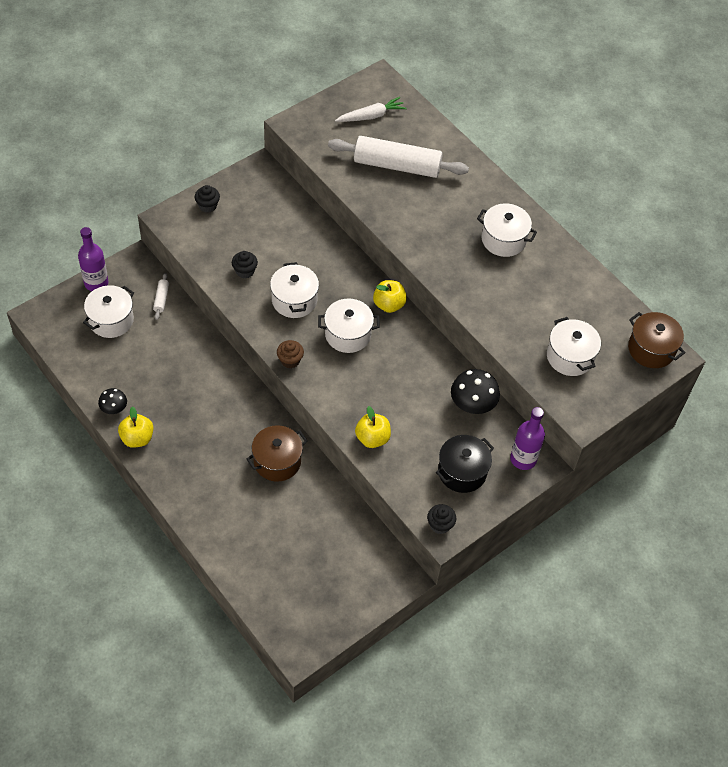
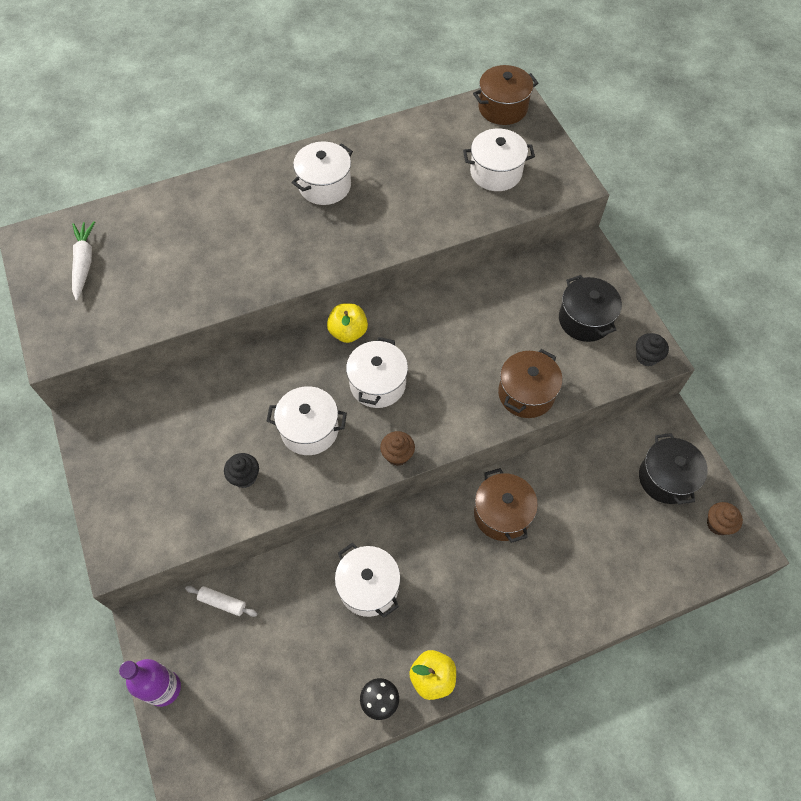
camera: 70 degrees left, 5 degrees up
white pot [83,285,134,338] -> white pot moved to [335,543,400,618]
black cupcake [195,185,220,213] -> none
white rolling pin [328,136,469,178] -> none
yellow apple [355,406,391,448] -> brown pot [498,349,562,418]
black mushroom [451,369,500,414] -> none
purple bottle [510,407,545,470] -> none
none -> black pot [639,433,708,505]
none -> brown cupcake [707,502,743,535]

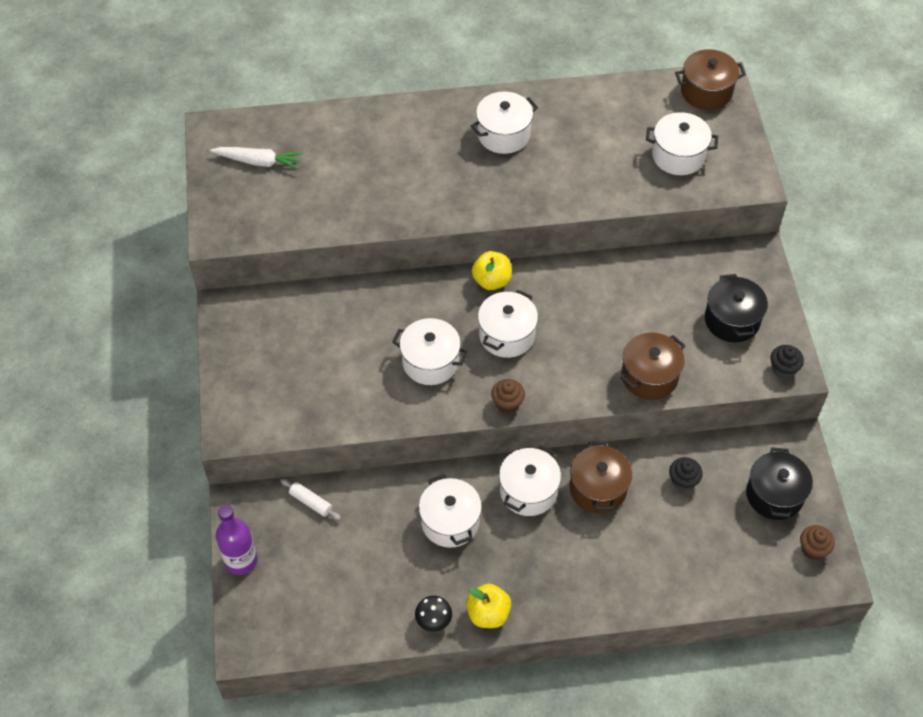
camera: 15 degrees right, 5 degrees down
white carrot [72,221,95,301] -> white carrot turned 90 degrees clockwise [210,147,303,170]
black cupcake [224,453,259,488] -> black cupcake moved to [669,457,703,491]
none -> white pot [499,445,561,516]

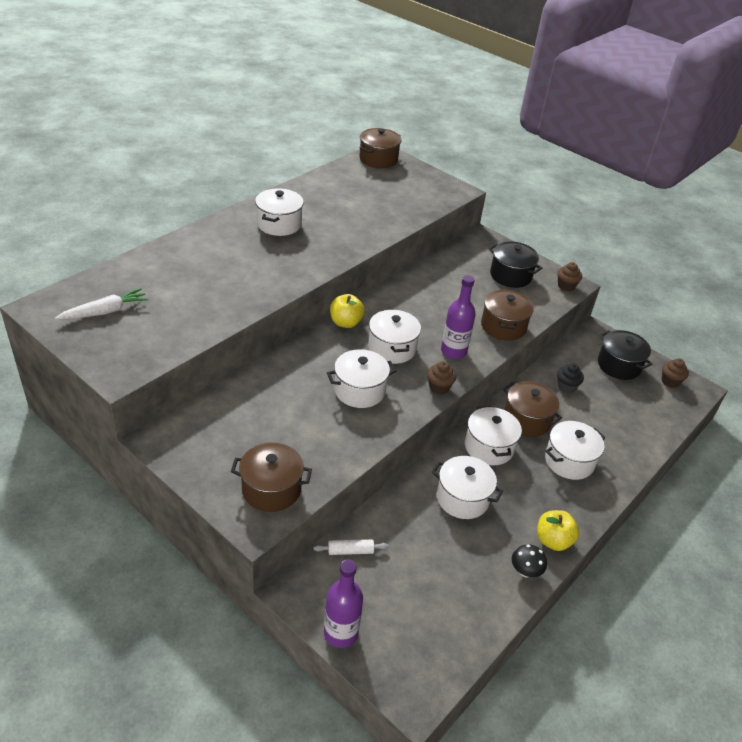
camera: 45 degrees left, 15 degrees down
white pot [646,112,718,175] -> white pot moved to [545,421,605,480]
black cupcake [770,345,804,379] -> brown cupcake [557,262,582,291]
none -> brown pot [231,442,312,512]
none -> purple bottle [441,275,476,359]

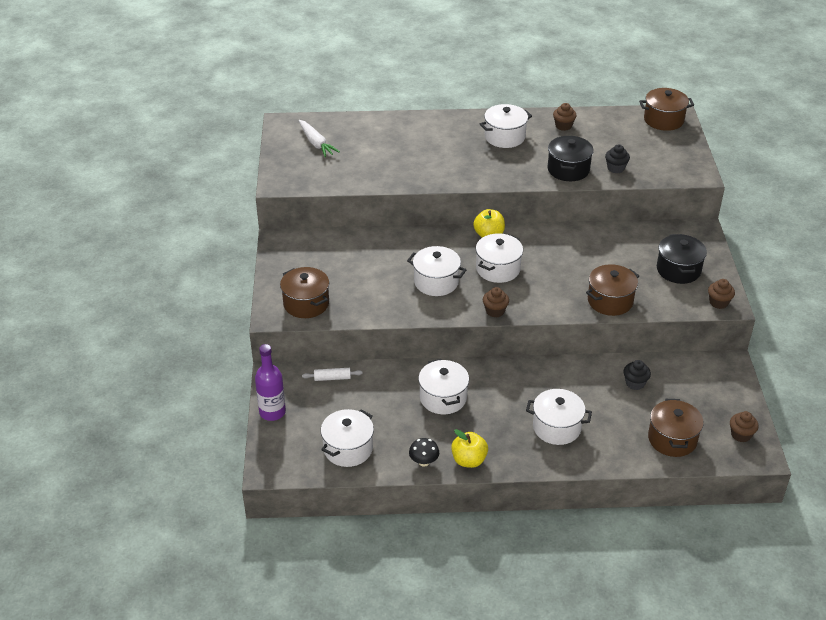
camera: 50 degrees right, 0 degrees up
white carrot [55,288,149,320] -> white carrot turned 45 degrees clockwise [299,120,340,157]
white rolling pin [314,539,389,555] -> white rolling pin turned 45 degrees counterclockwise [302,368,363,381]
purple bottle [441,275,476,359] -> none
white pot [465,406,522,465] -> white pot moved to [321,409,374,467]
brown pot [503,381,562,437] -> brown pot moved to [648,399,704,457]
black pot [598,330,652,380] -> black pot moved to [548,136,594,181]
none -> brown cupcake [553,103,577,131]
none -> black cupcake [605,145,630,173]

